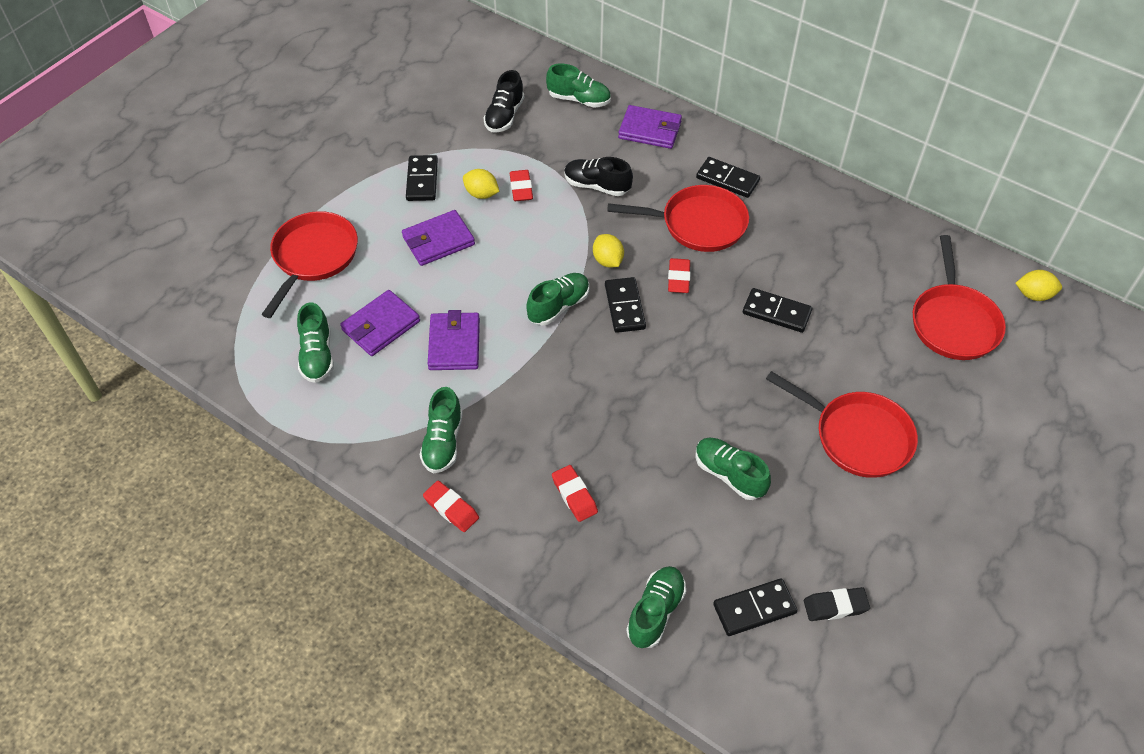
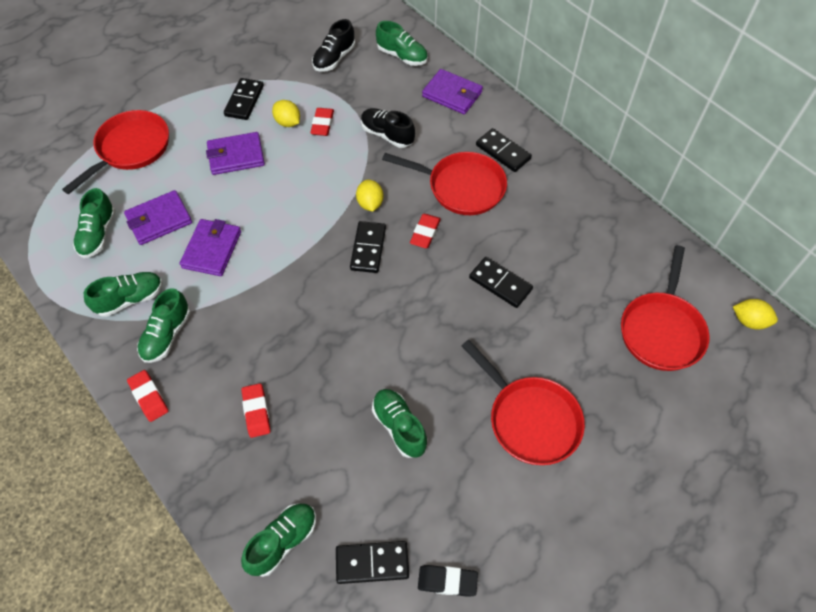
camera: 15 degrees right, 5 degrees up
green shoe [526,273,589,325] -> green shoe moved to [84,272,163,317]

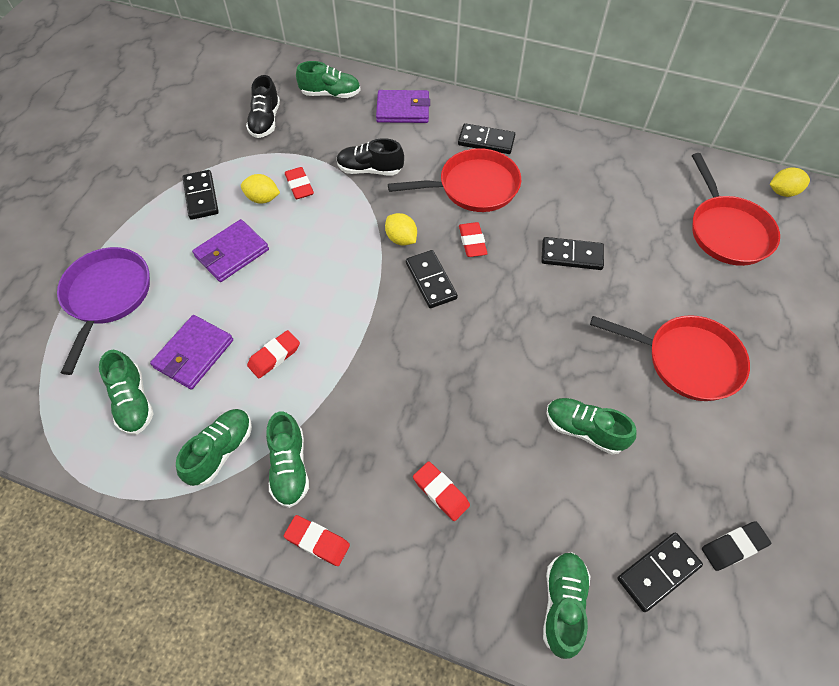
camera: 30 degrees left, 0 degrees up
red pan [62,110,169,194] -> purple pan [57,247,150,375]
purple wallet [180,219,241,276] -> red eraser [247,330,300,378]

